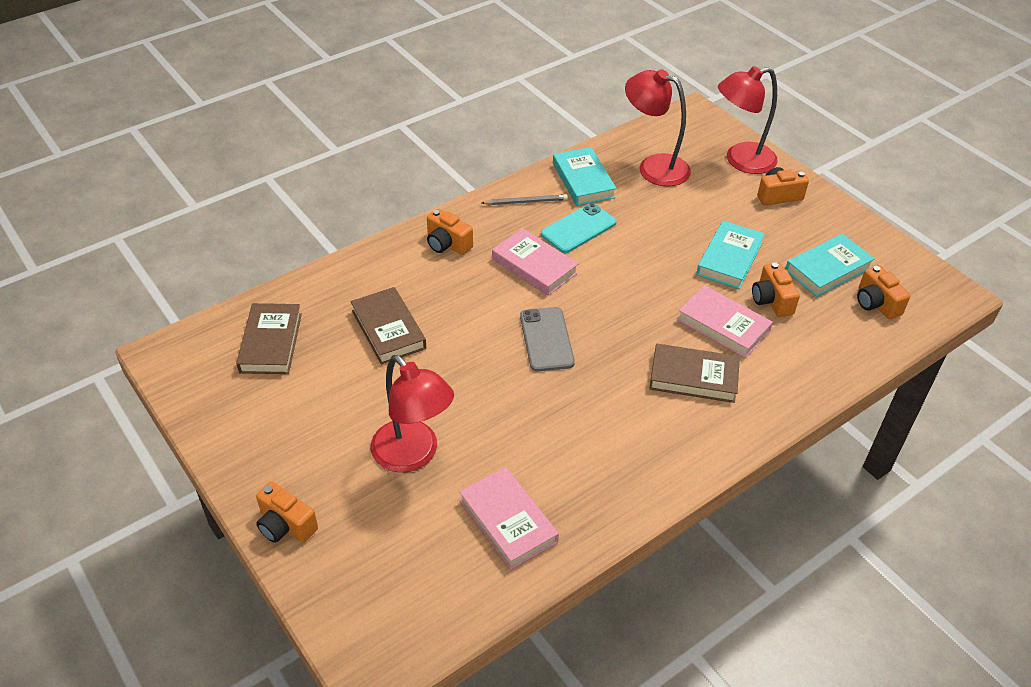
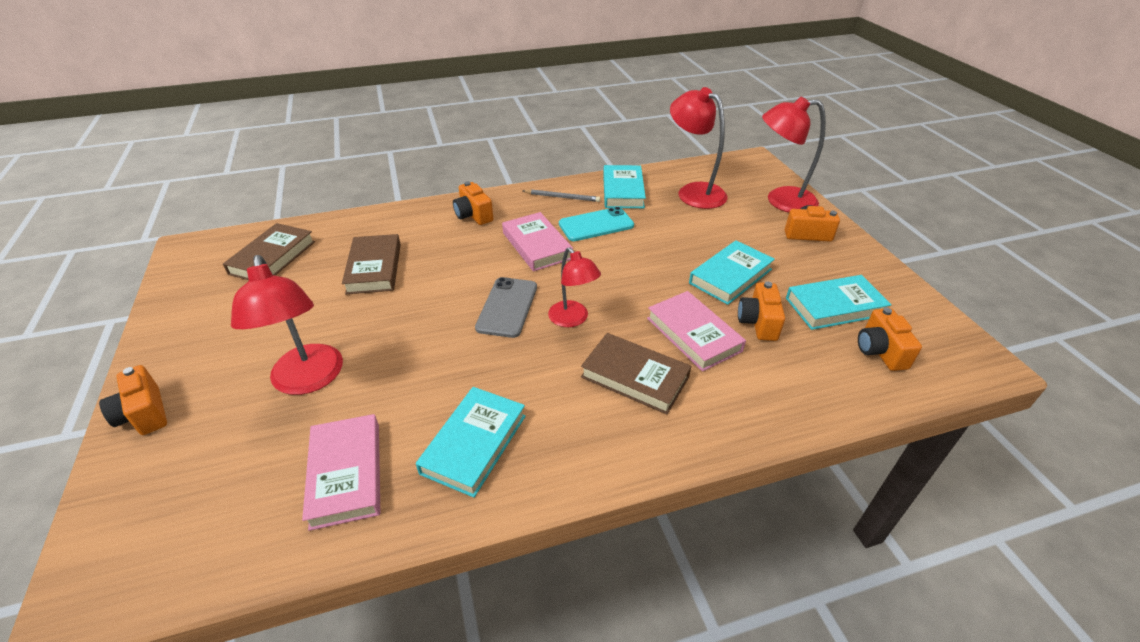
camera: 20 degrees right, 5 degrees down
none -> turquoise book [416,387,526,498]
none -> red lamp [548,247,601,327]

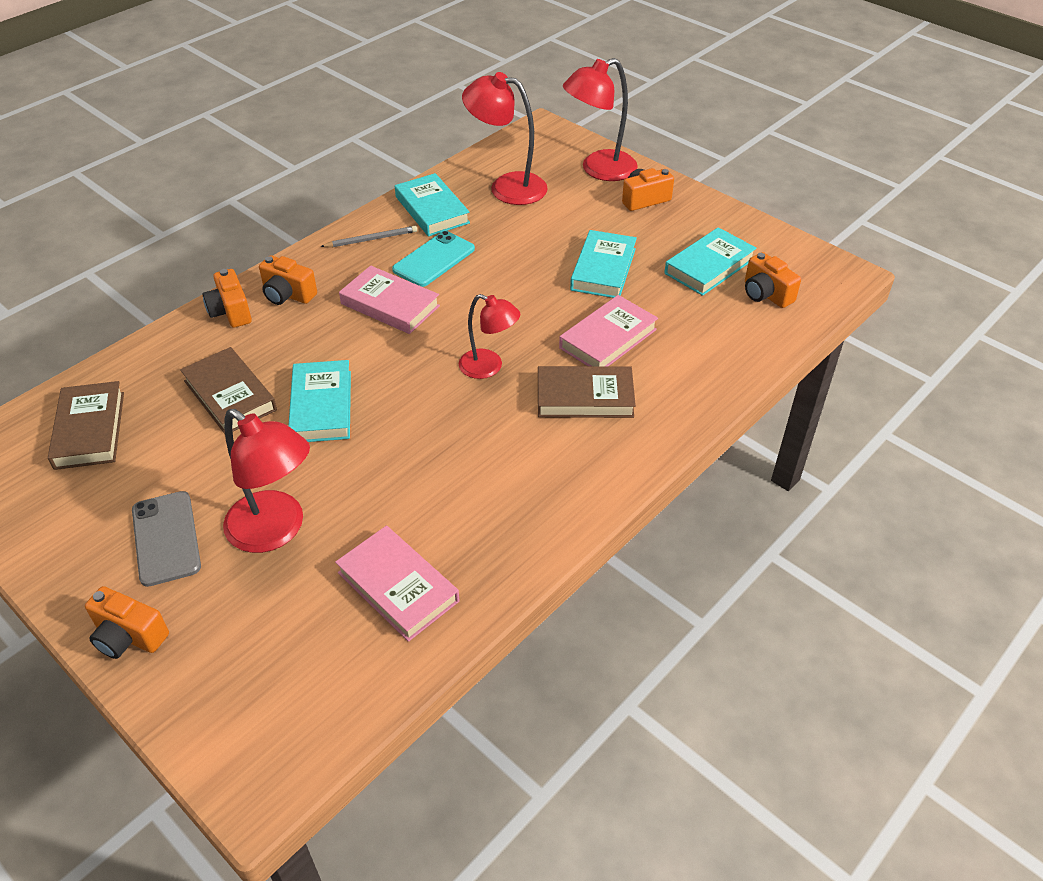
camera: 30 degrees left, 5 degrees up
turquoise book [416,387,526,498] -> turquoise book moved to [288,360,351,442]
grey phone [475,277,537,338] -> grey phone moved to [132,491,201,587]
pink book [647,291,746,372] -> pink book turned 75 degrees counterclockwise [559,295,658,366]
orange camera [738,281,785,341] -> orange camera moved to [202,269,252,328]

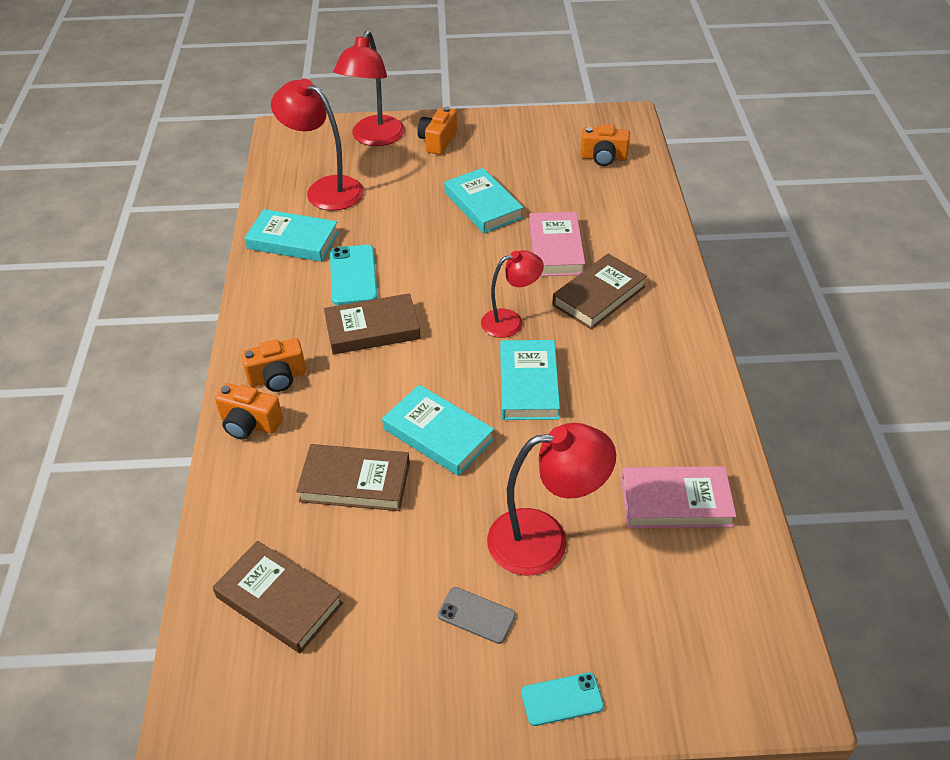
camera: 45 degrees left, 0 degrees up
orange camera [85,586,169,659] -> turquoise phone [521,672,604,726]
grey phone [132,491,201,587] -> grey phone [438,587,516,644], size x0.64
grey pencil [320,226,417,247] -> none
pink book [339,265,440,334] -> brown book [324,293,421,355]
red lamp [462,72,548,205] -> red lamp turned 60 degrees clockwise [271,79,364,211]
turquoise book [664,227,757,296] -> turquoise book moved to [500,340,560,420]

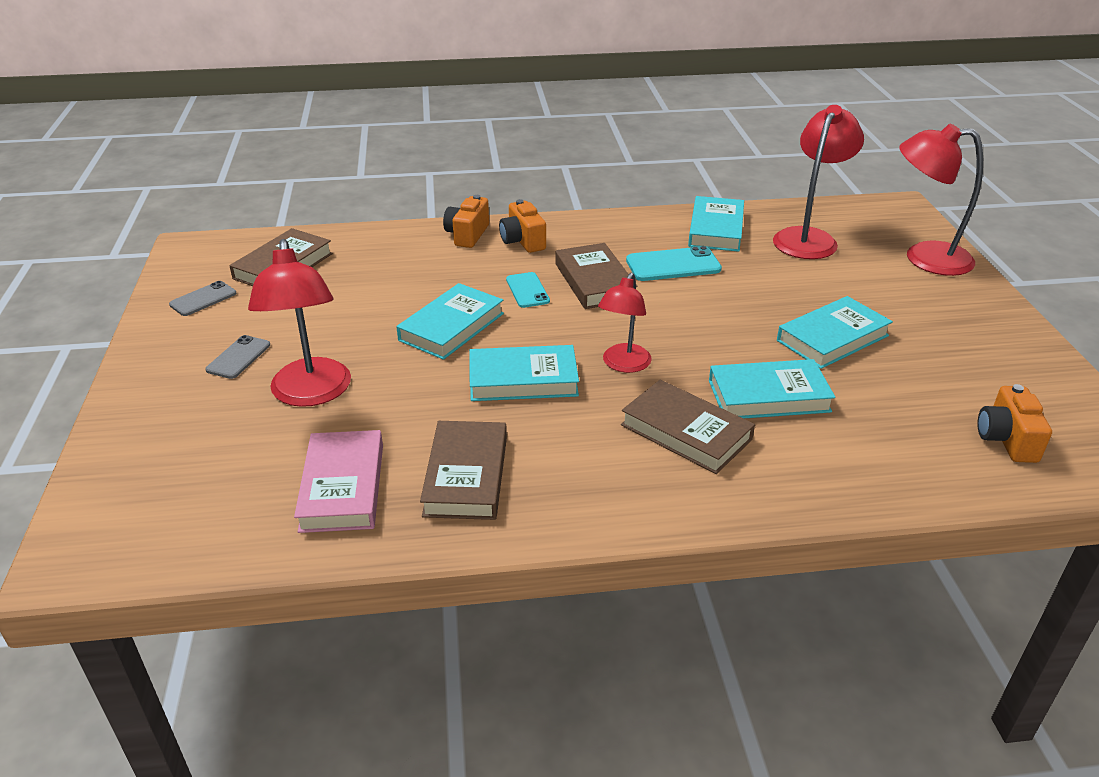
camera: 85 degrees right, 10 degrees down
brown book [296,444,410,511] -> brown book moved to [420,421,507,520]
orange camera [417,106,457,155] -> none
red lamp [481,250,544,338] -> red lamp turned 45 degrees clockwise [598,272,652,373]
turquoise phone [521,672,604,726] -> turquoise phone moved to [506,272,550,308]
pink book [529,212,585,276] -> turquoise book [709,359,836,419]
none -> grey phone [169,281,236,316]

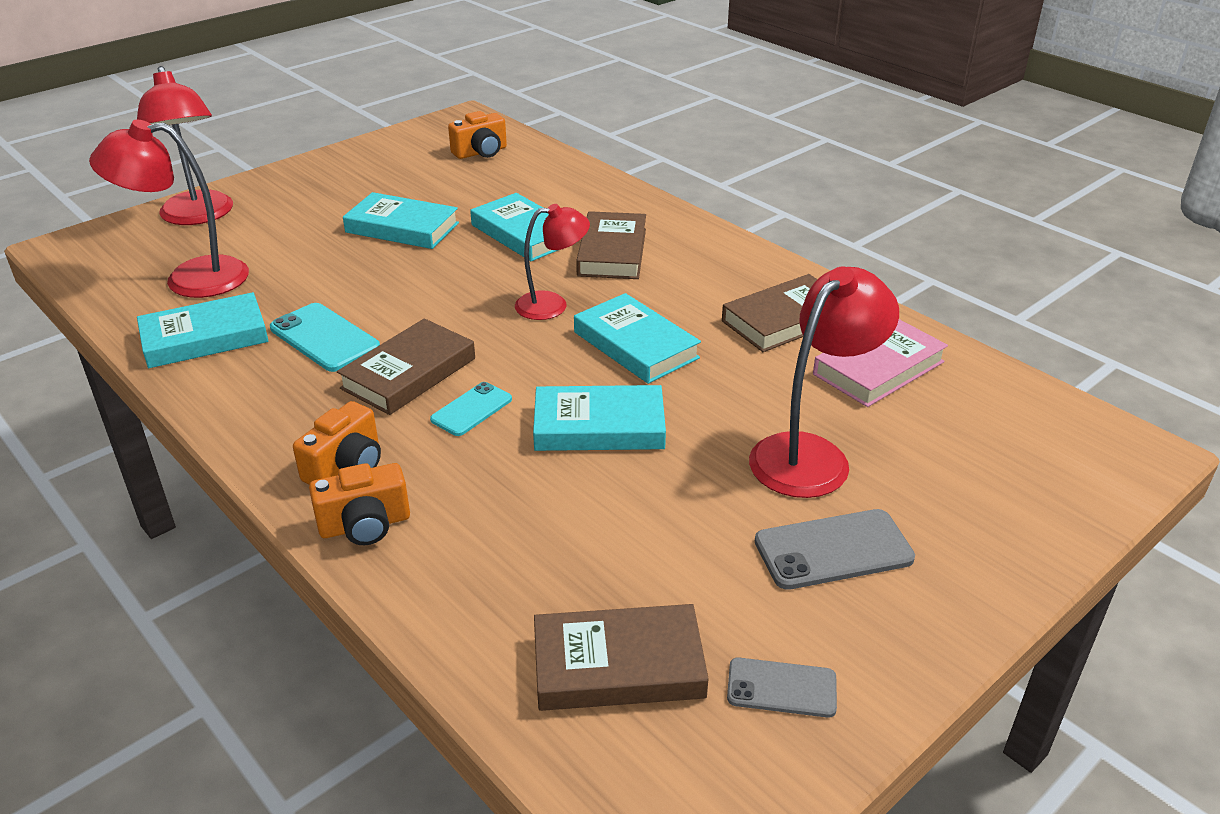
camera: 125 degrees left, 0 degrees up
grey phone [205,335,270,379] -> grey phone [755,509,915,590], size x1.56

